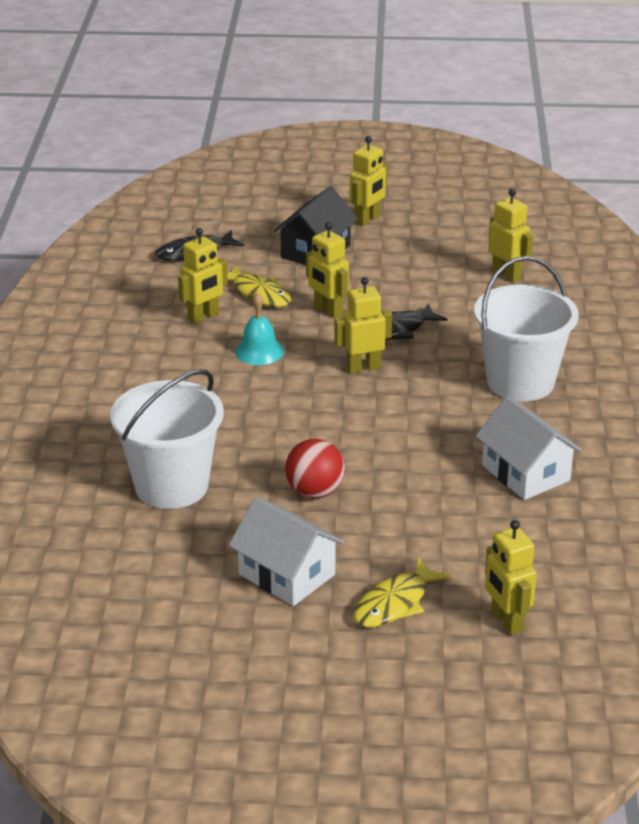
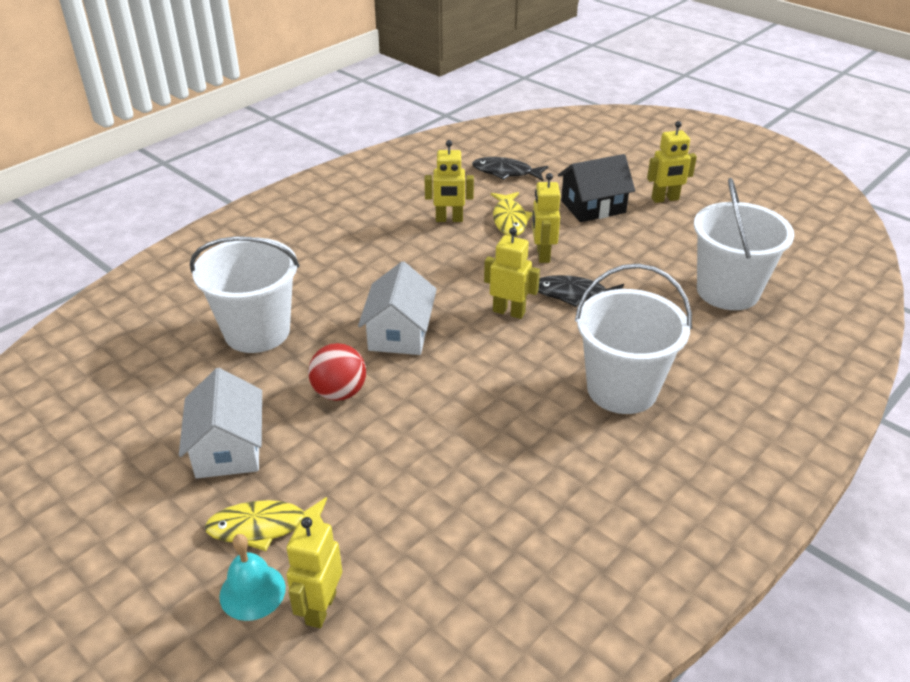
camera: 40 degrees right, 5 degrees up
turquoise bell [235,293,284,365] -> turquoise bell moved to [219,534,286,621]
white house [476,396,582,500] -> white house moved to [358,261,437,355]
yellow robot [488,189,533,283] -> white bucket [694,178,794,310]

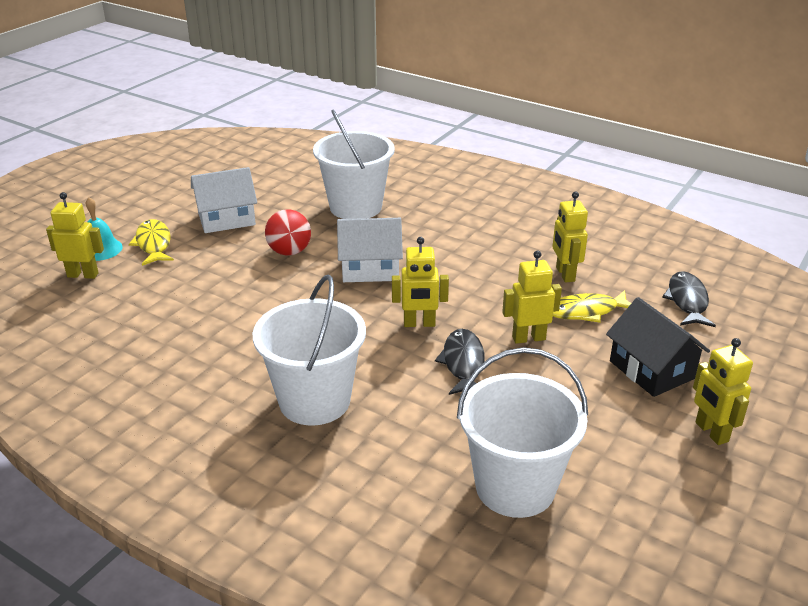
camera: 80 degrees right, 5 degrees down
yellow robot [484,227,540,319] -> yellow robot turned 75 degrees clockwise [392,237,449,327]

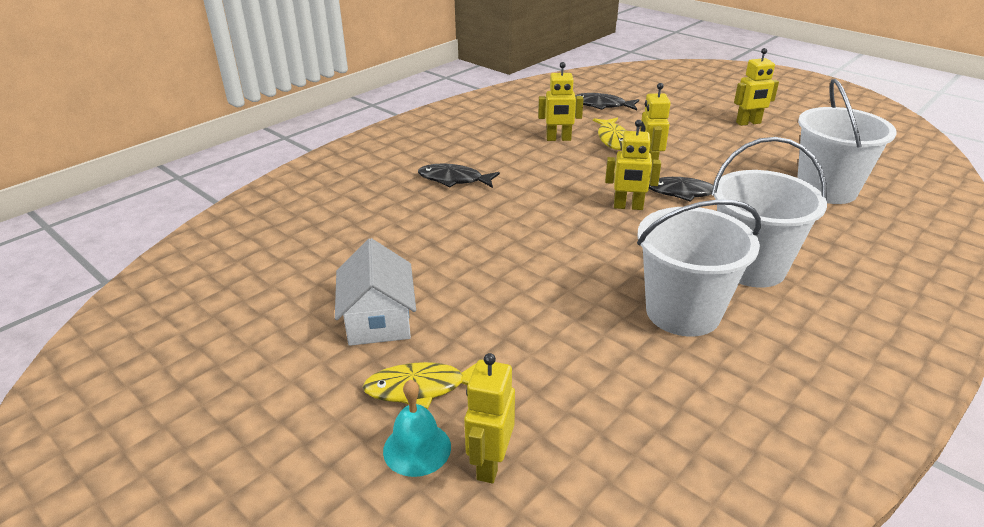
camera: 80 degrees left, 0 degrees up
red ball [265,209,311,256] -> none
white bucket [313,110,395,219] -> white bucket moved to [637,199,761,337]
white house [337,218,403,282] -> none
yellow robot [392,237,449,327] -> yellow robot turned 90 degrees clockwise [605,120,661,210]
black house [606,297,710,397] -> none
none -> black fish [418,164,500,188]

